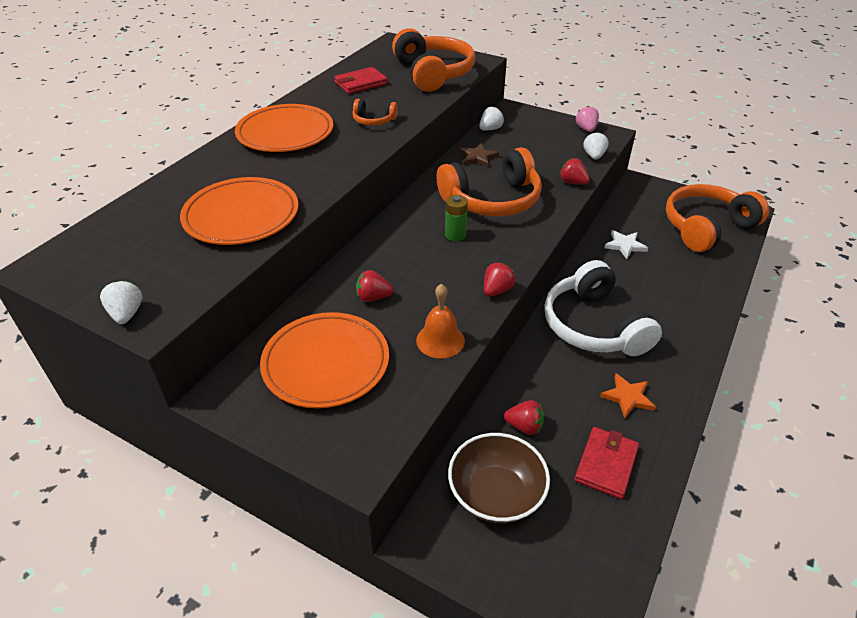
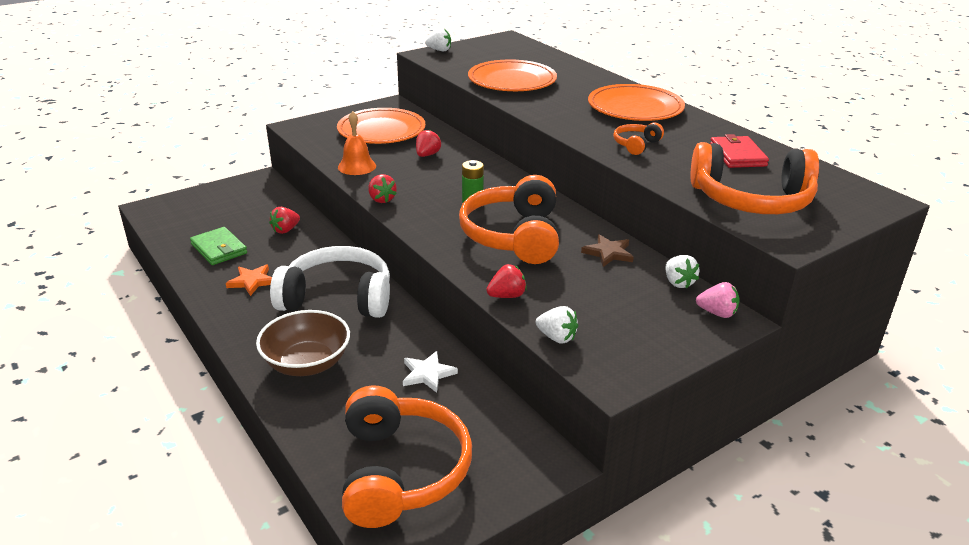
camera: 115 degrees right, 10 degrees down
brown bowl [448,433,550,524] -> brown bowl moved to [256,310,350,376]
red wallet [574,427,639,499] -> green wallet [190,227,247,265]
pink strawberry [576,106,599,132] -> pink strawberry moved to [696,282,740,318]

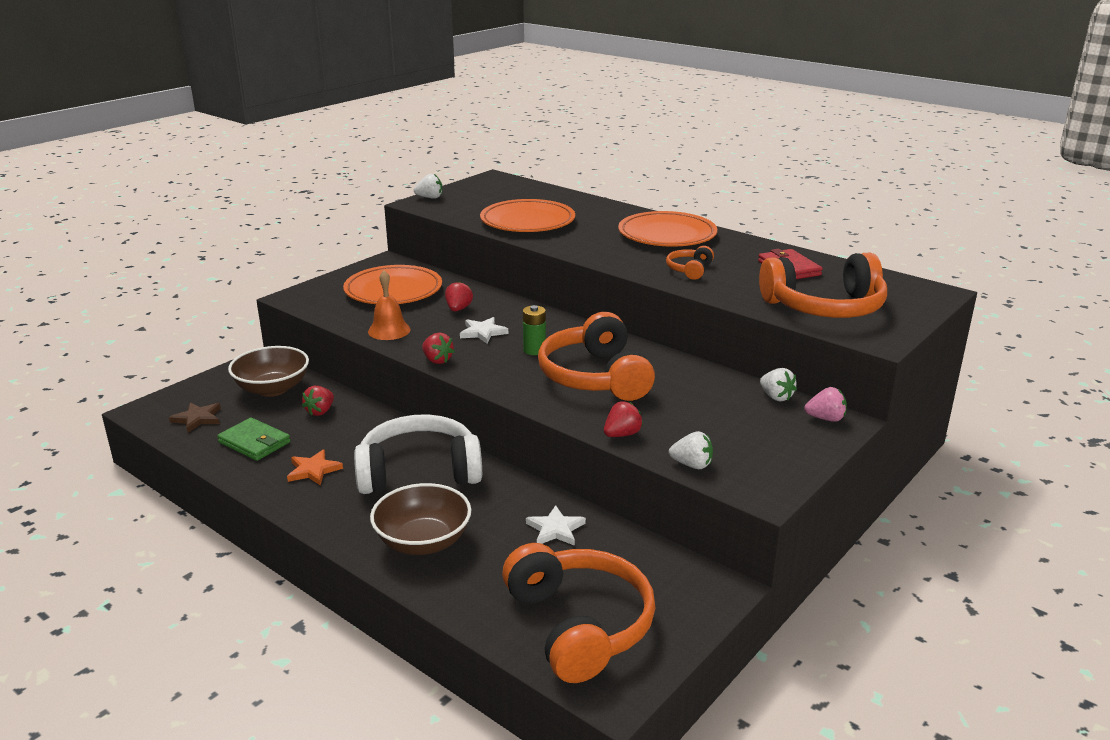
camera: 15 degrees left, 5 degrees down
brown star [581,234,634,267] -> brown star moved to [169,402,221,433]
none -> brown bowl [228,346,309,397]
none -> white star [460,317,508,344]

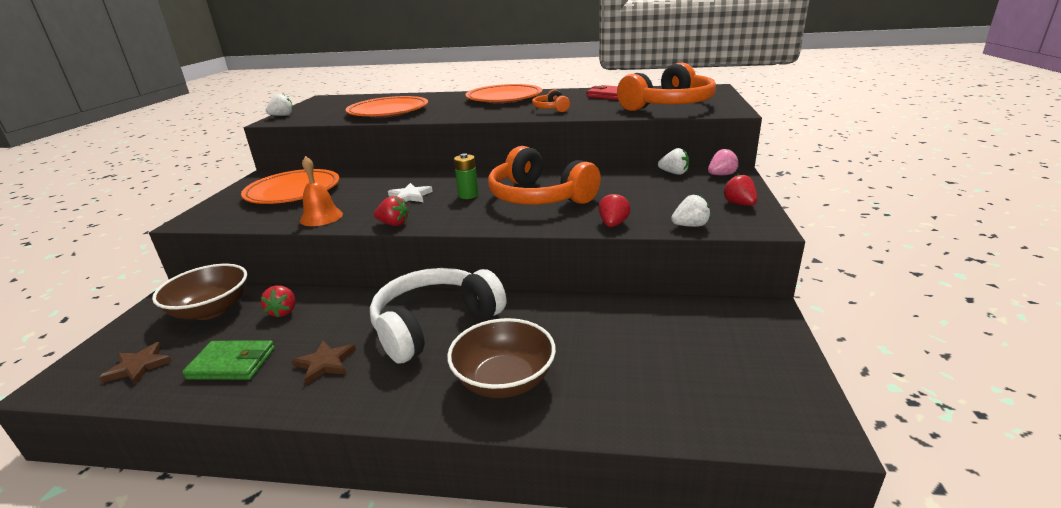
camera: 30 degrees left, 0 degrees up
orange star [287,450,343,485] -> brown star [292,341,356,385]
red strawberry [445,281,473,312] -> red strawberry moved to [723,174,757,206]
orange headphones [502,543,655,683] -> none
white star [526,505,586,546] -> none

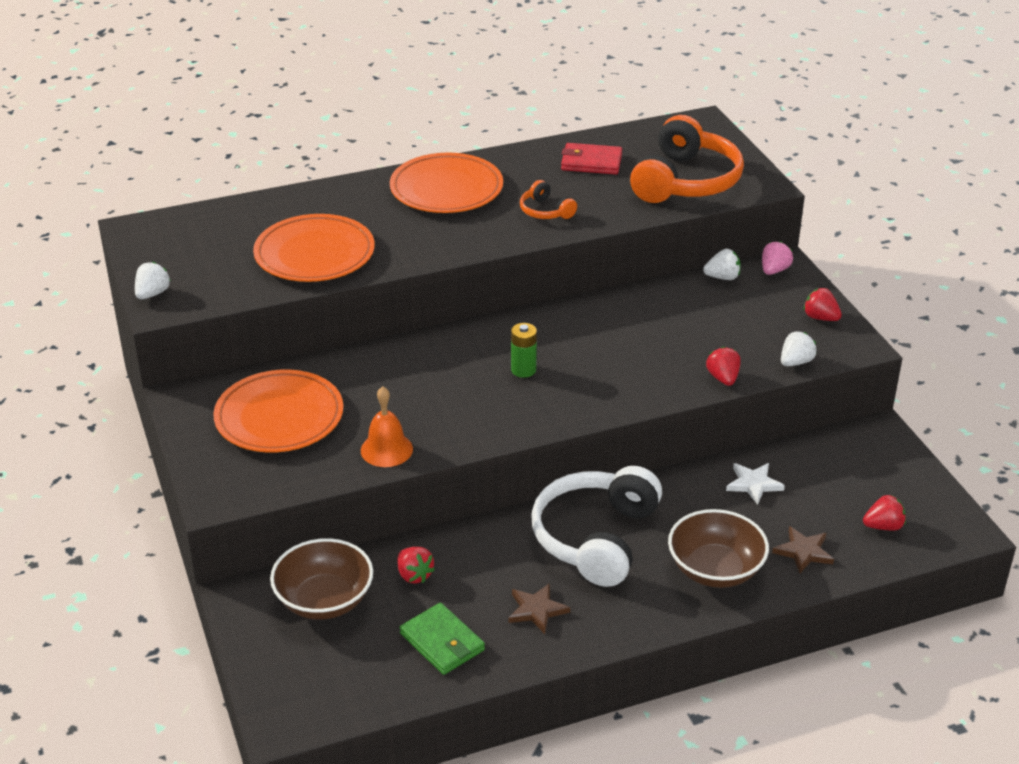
camera: 30 degrees left, 10 degrees up
brown star [99,342,172,385] -> brown star moved to [772,526,834,573]
green wallet [182,341,275,380] -> green wallet turned 75 degrees clockwise [400,603,485,675]
red strawberry [374,196,409,226] -> red strawberry moved to [863,495,906,531]
white star [388,183,433,202] -> white star moved to [726,463,785,505]
orange headphones [488,146,601,205] -> none

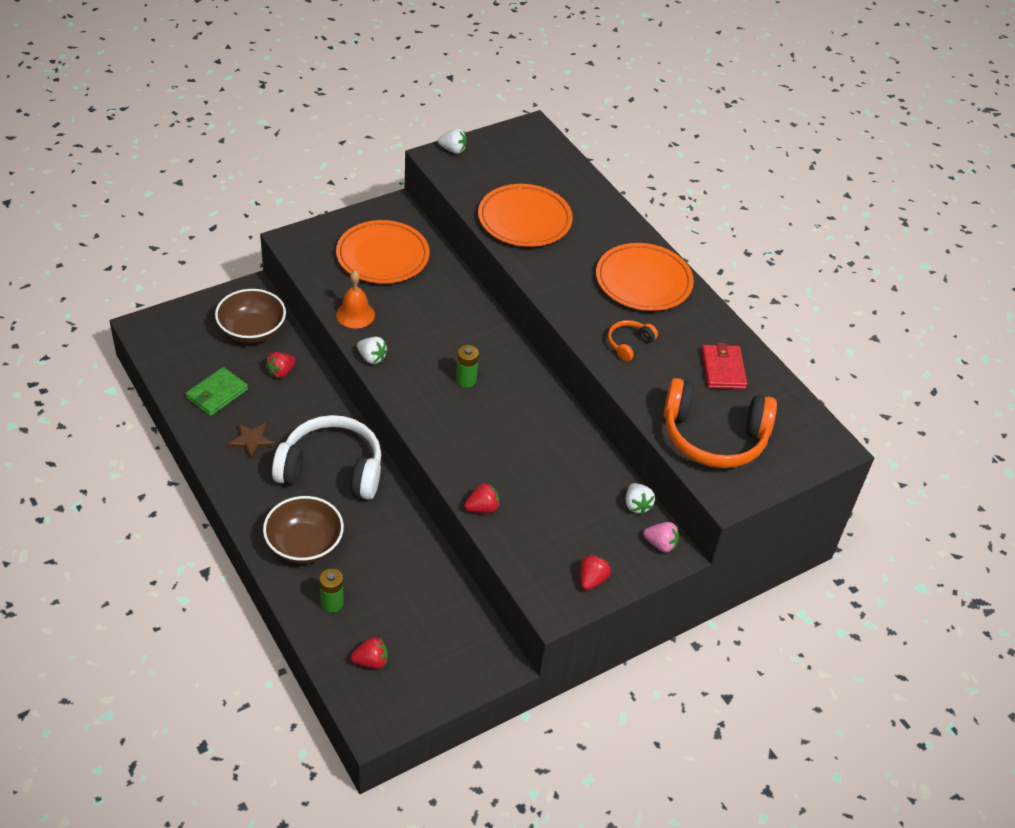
camera: 75 degrees right, 10 degrees up
white star [726,463,785,505] -> none
brown star [772,526,834,573] -> green battery [319,569,344,613]
white strawberry [781,331,817,366] -> white strawberry moved to [357,337,388,364]
red strawberry [863,495,906,531] -> red strawberry turned 75 degrees counterclockwise [350,637,387,669]

